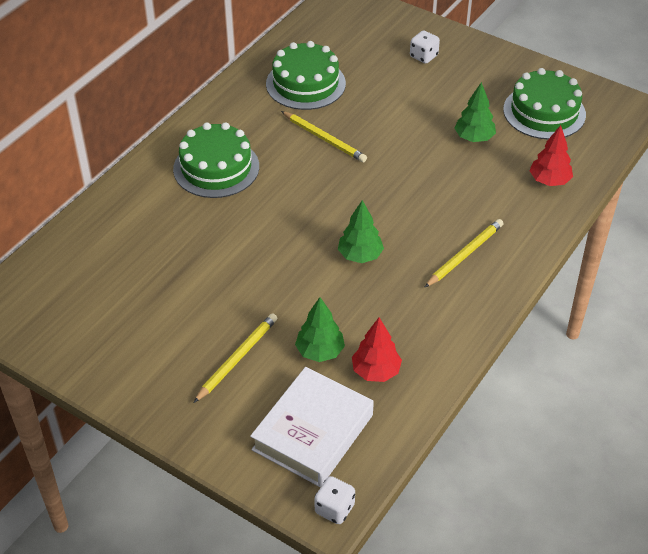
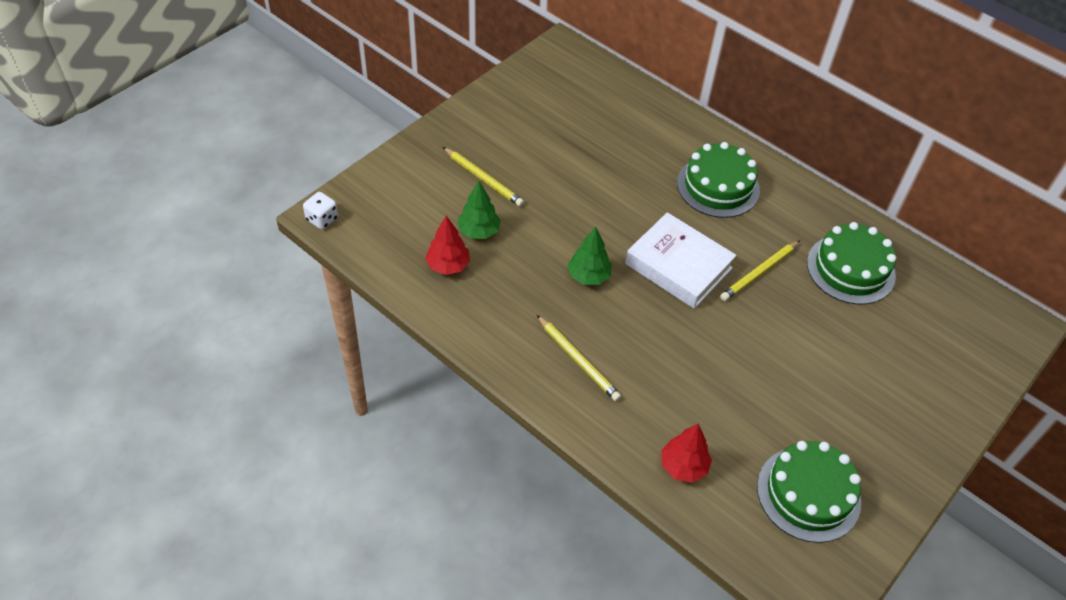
camera: 95 degrees right, 5 degrees up
white book [250,367,374,487] -> white book moved to [625,212,736,309]
white dice [410,30,440,64] -> none
green tree [454,82,496,142] -> none

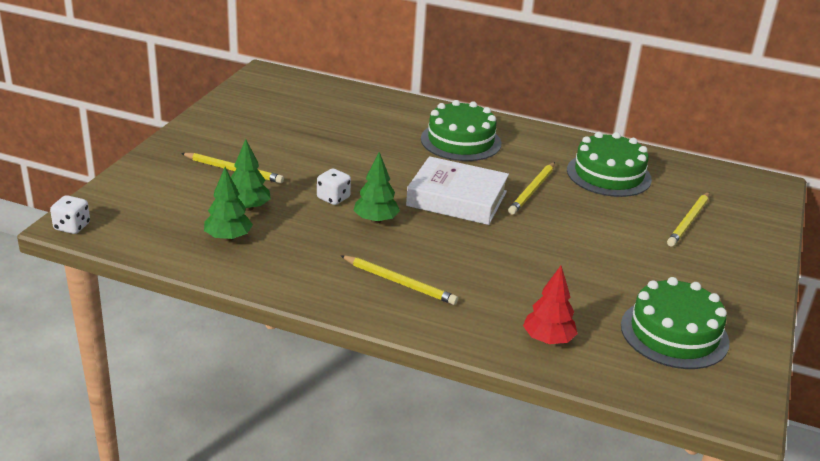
camera: 20 degrees left, 20 degrees down
red tree [425,216,470,275] -> green tree [204,167,253,241]
none -> white dice [317,168,351,205]
none -> yellow pencil [667,192,709,246]

